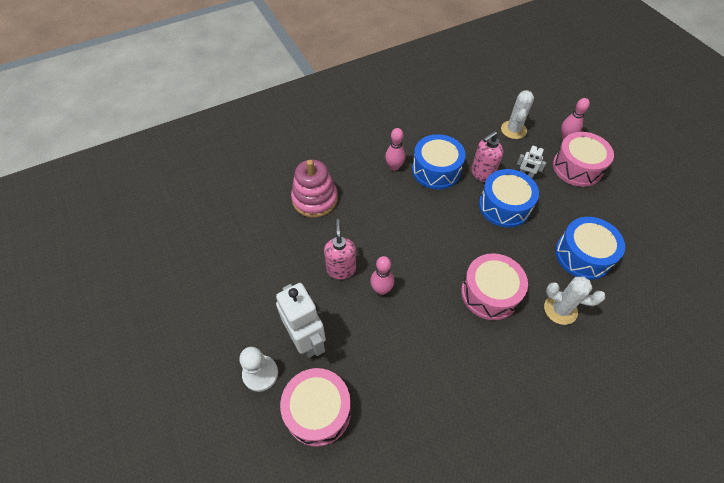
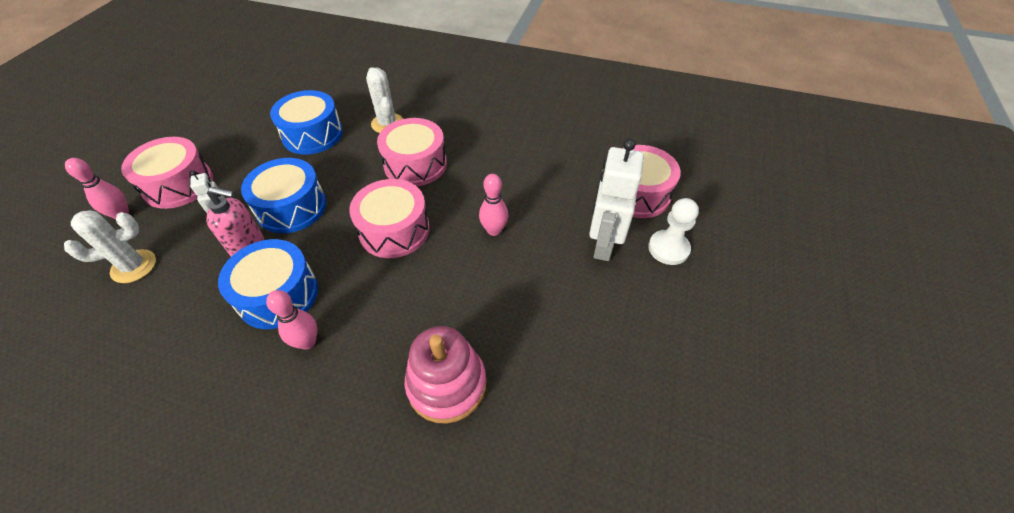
camera: 135 degrees left, 5 degrees down
pink soap dispenser [324,219,356,279] -> none
none -> pink drum [349,179,430,258]

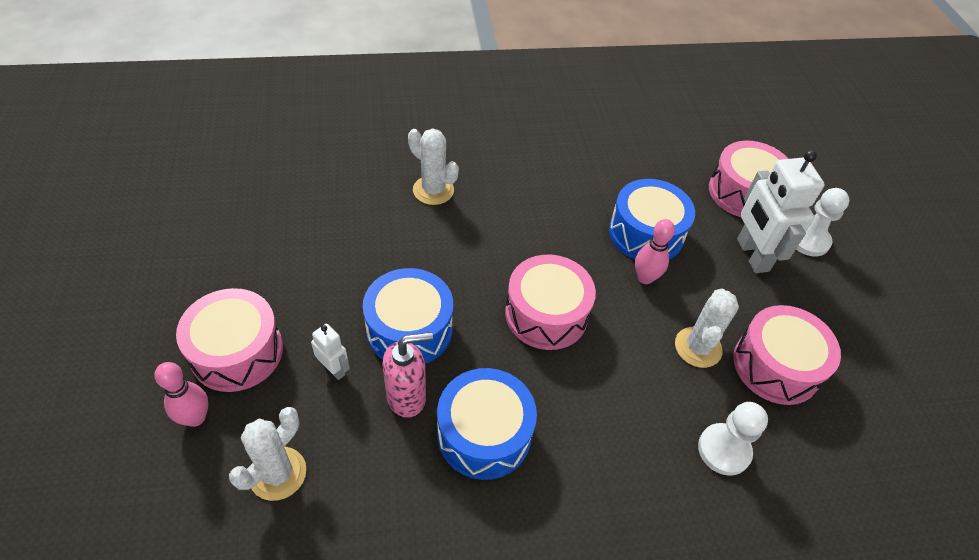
camera: 30 degrees left, 0 degrees up
pink bowling pin [266,290,317,350] -> none
blue drum [270,90,343,155] -> blue drum moved to [609,179,695,260]
pink drum [377,118,447,186] -> pink drum moved to [733,305,841,405]
pink stacking toy [405,326,486,424] -> white pawn [698,402,768,476]
none -> white cactus [675,289,739,368]

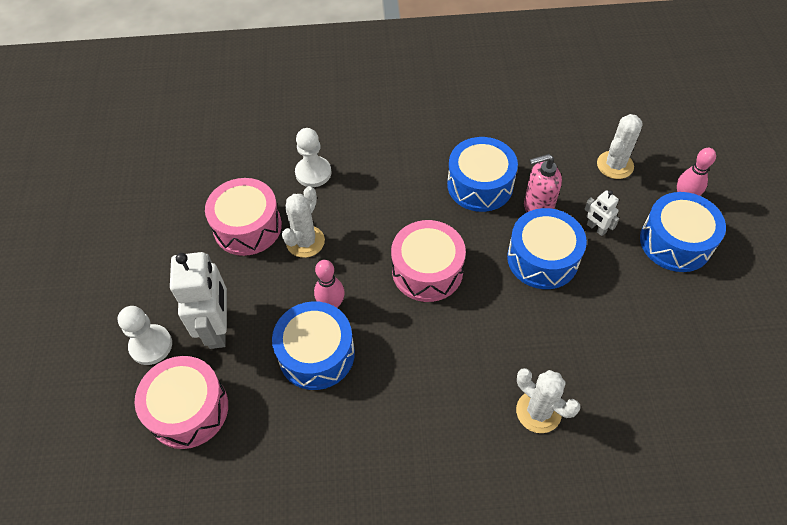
camera: 170 degrees left, 5 degrees up
pink drum [176,288,283,392] -> blue drum [640,192,726,272]

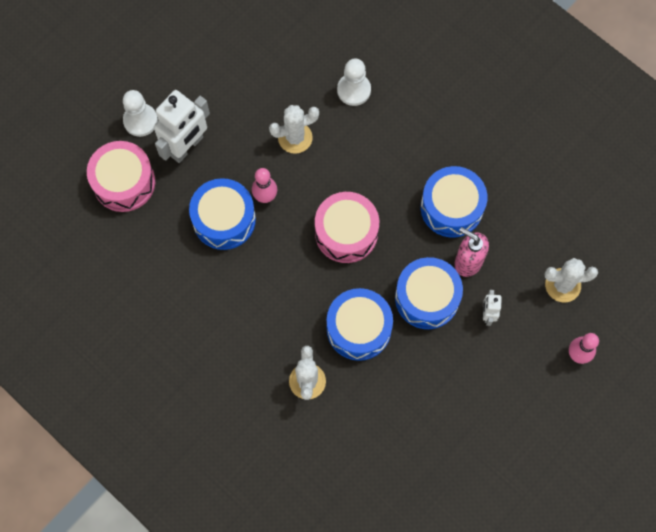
camera: 45 degrees right, 15 degrees up
pink drum [205,178,282,256] -> none
blue drum [640,192,726,272] -> blue drum moved to [327,288,393,361]

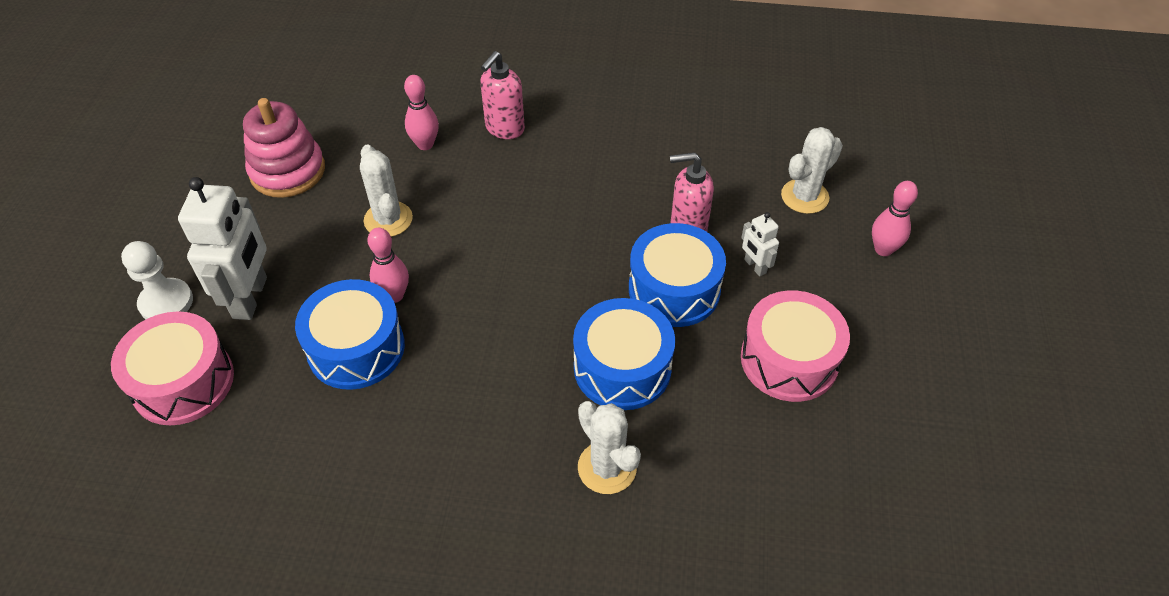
camera: 35 degrees left, 20 degrees down
white cactus [269,105,319,153] -> white cactus turned 60 degrees counterclockwise [360,144,413,237]
pink drum [315,192,379,263] -> pink drum moved to [741,290,850,402]
white pawn [337,59,371,106] -> pink bowling pin [404,75,439,150]
blue drum [421,166,487,238] -> none
none -> pink stacking toy [243,98,325,198]
none -> pink soap dispenser [480,51,525,139]

